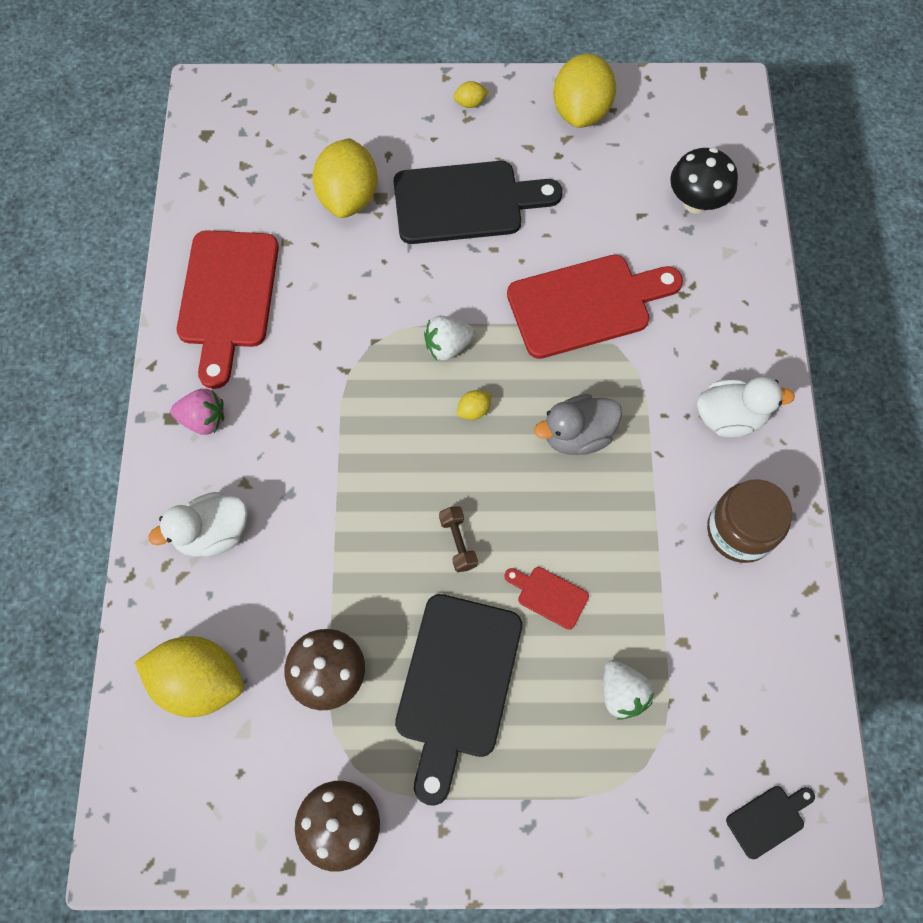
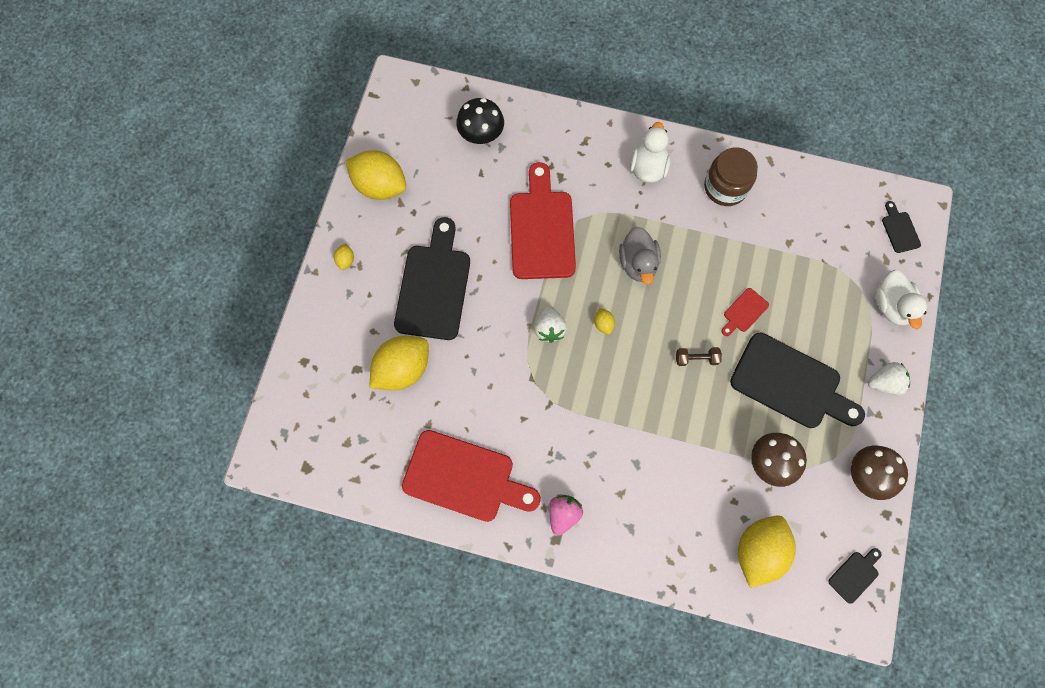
camera: 75 degrees left, 5 degrees up
white duck [148,492,247,557] -> white duck moved to [875,270,927,329]
yellow lemon [312,138,378,218] -> yellow lemon turned 60 degrees counterclockwise [370,336,429,390]
white strawberry [603,660,654,720] -> white strawberry moved to [868,362,910,395]
none -> black cutting board [828,548,881,604]

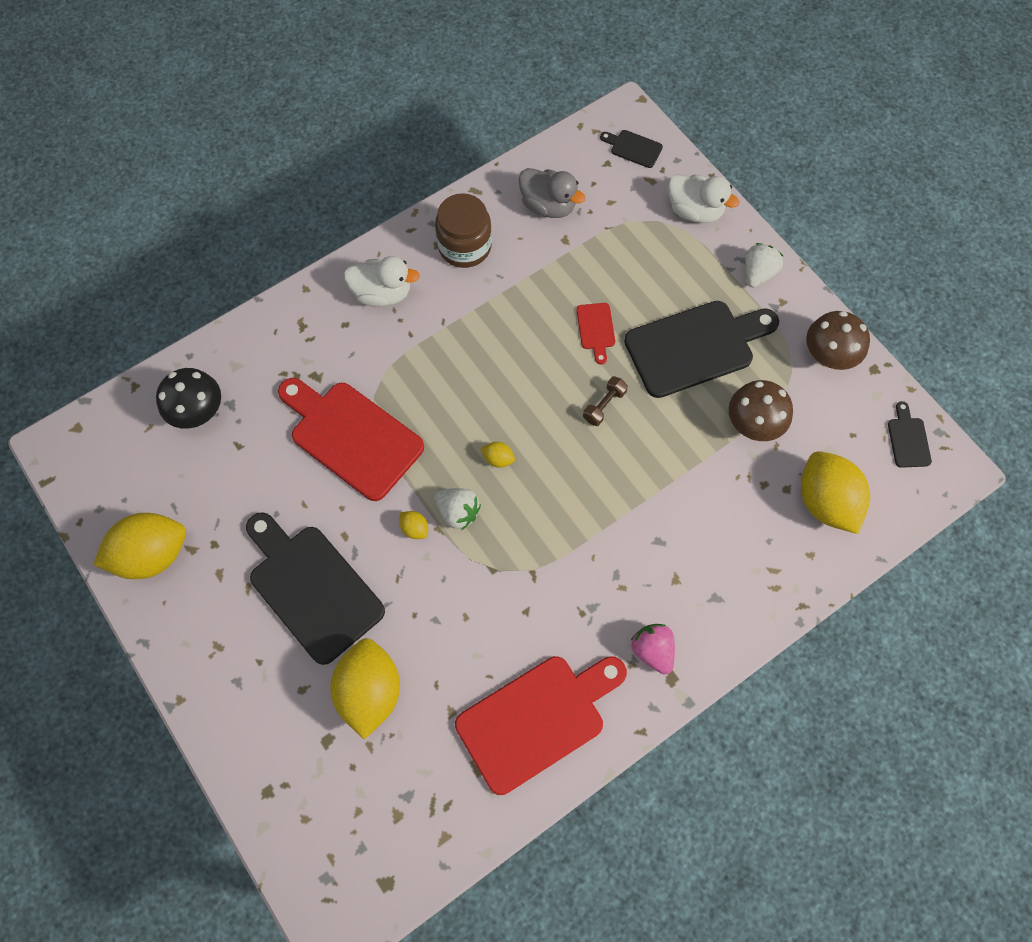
camera: 50 degrees left, 5 degrees down
yellow lemon [334,243,354,270] -> yellow lemon moved to [399,511,428,539]
grey duck [619,227,661,284] -> grey duck moved to [519,168,586,218]
white duck [630,122,671,183] -> white duck turned 135 degrees clockwise [344,256,420,307]

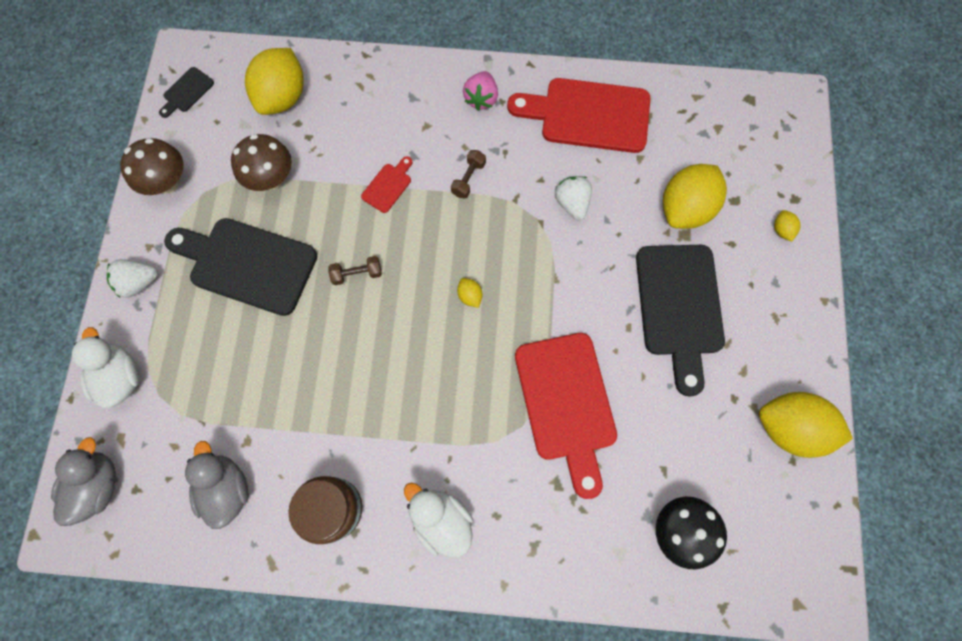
camera: 140 degrees left, 5 degrees up
yellow lemon [399,511,428,539] -> yellow lemon moved to [774,210,801,242]
white strawberry [434,488,481,530] -> white strawberry moved to [555,176,592,220]
red cutting board [576,303,615,365] -> red cutting board moved to [361,156,412,213]
black cutting board [600,130,663,168] -> grey duck [51,437,116,526]
none -> brown dumbbell [451,150,486,199]

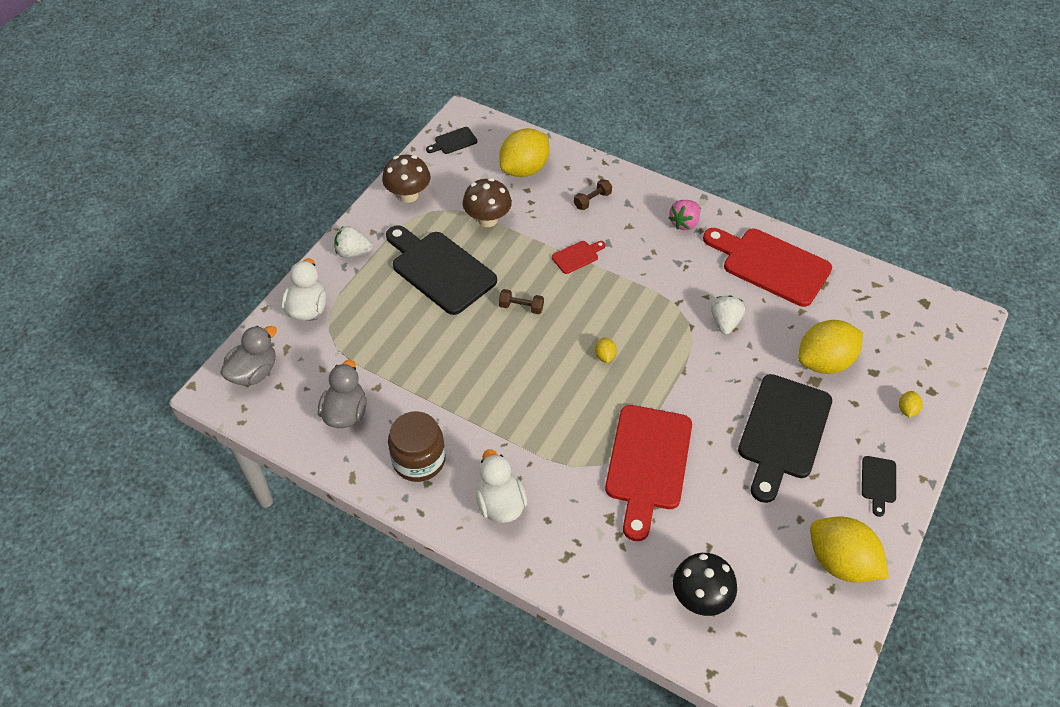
camera: 25 degrees right, 20 degrees down
brown dumbbell [451,150,486,199] -> brown dumbbell moved to [574,179,612,210]
none -> black cutting board [862,456,896,517]

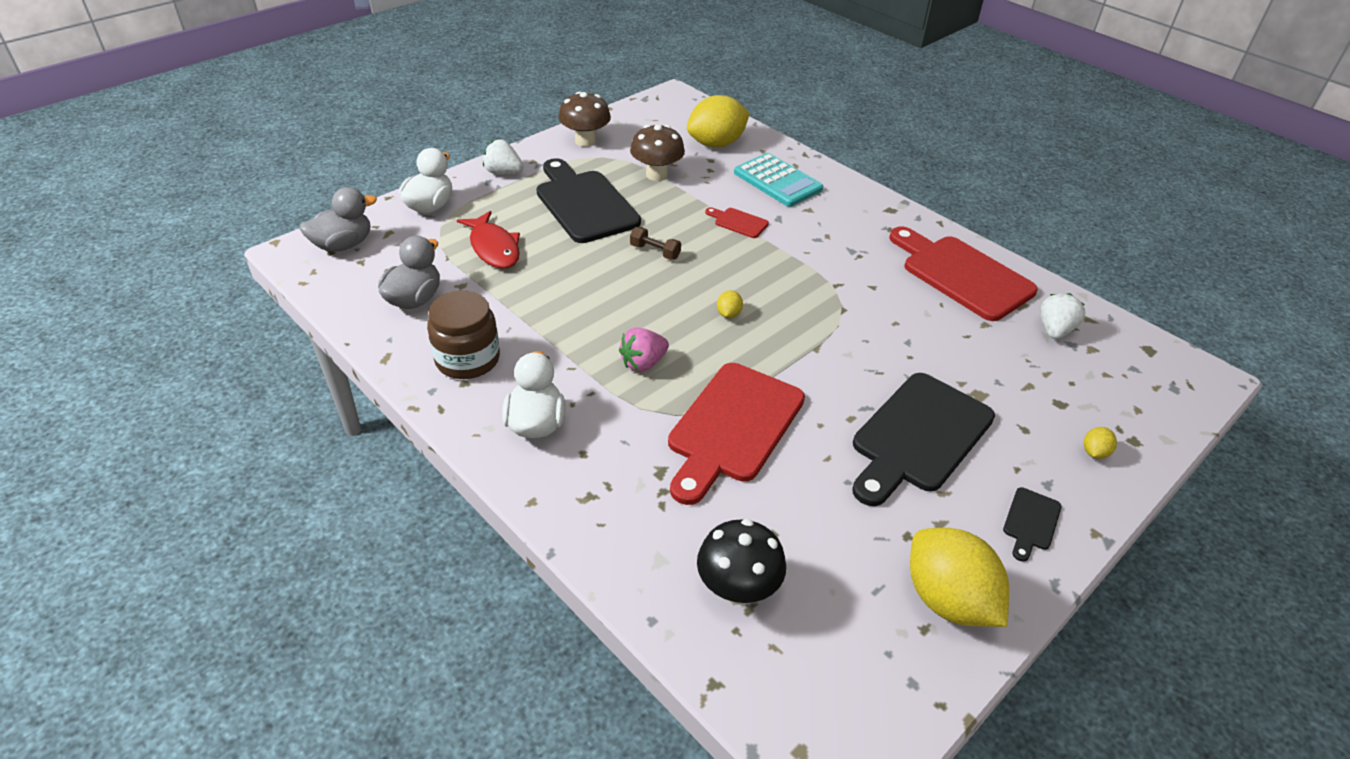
camera: 15 degrees right, 10 degrees down
black cutting board [426,127,477,154] -> none
red cutting board [552,241,605,274] -> red cutting board turned 135 degrees counterclockwise [705,207,769,238]
brown dumbbell [574,179,612,210] -> turquoise calculator [734,153,823,207]
pink strawberry [669,200,700,230] -> pink strawberry moved to [619,327,669,372]
white strawberry [711,295,745,334] -> white strawberry moved to [1040,293,1086,339]
yellow lemon [798,320,863,374] -> none
none -> red fish [457,211,520,269]

